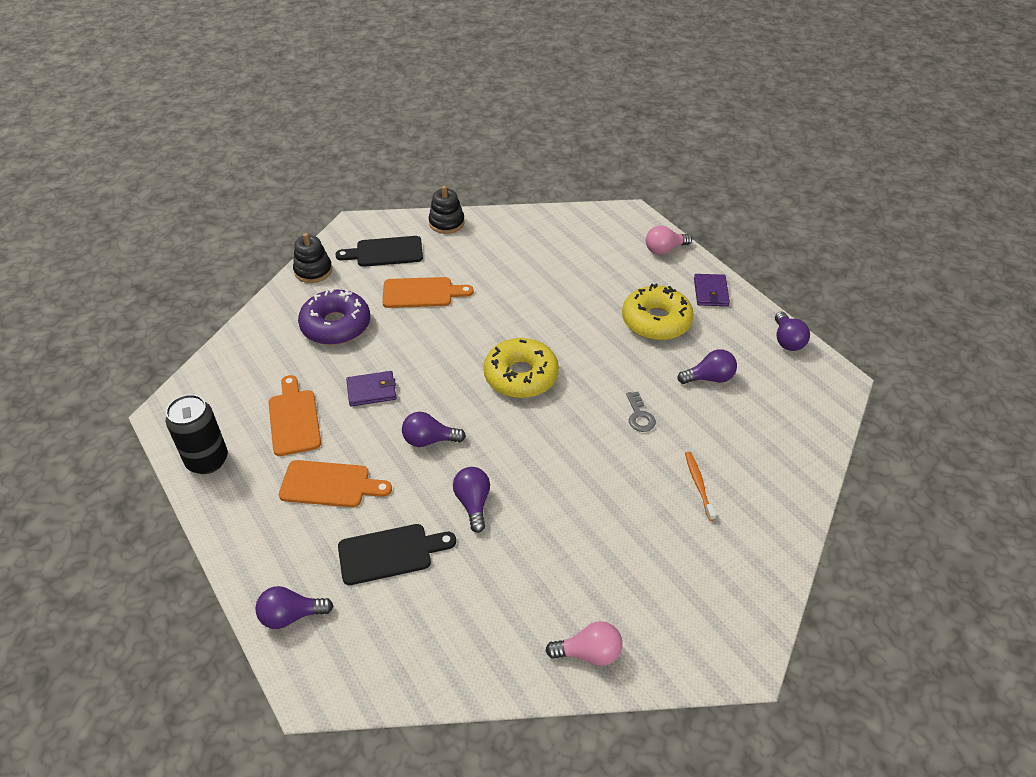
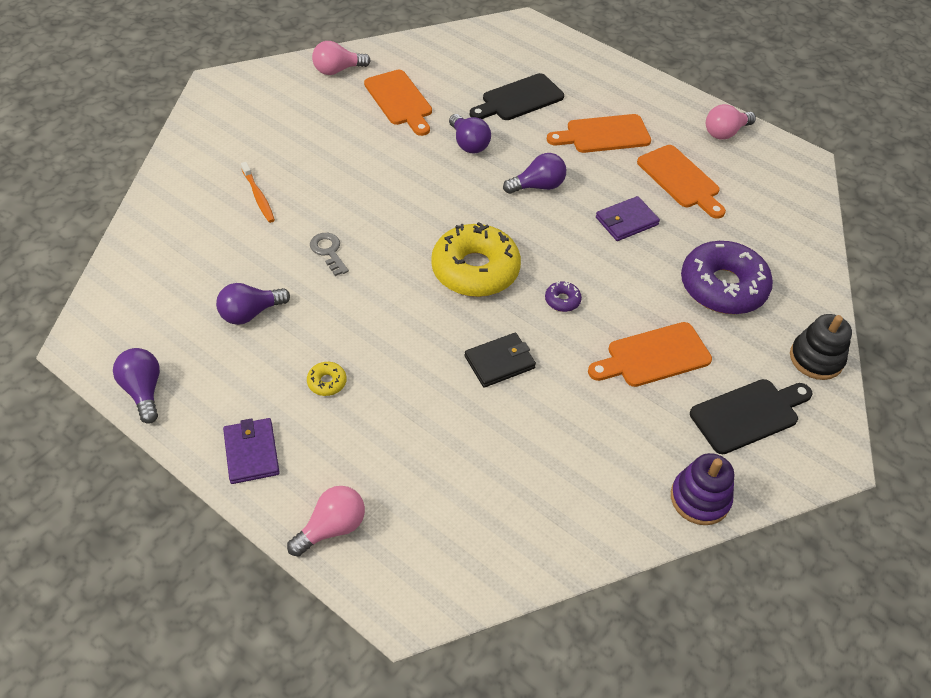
camera: 160 degrees right, 5 degrees up
black can [166,394,228,474] -> pink light bulb [706,104,756,140]
purple light bulb [255,586,333,629] -> none
black stacking toy [429,186,465,234] -> purple stacking toy [671,453,734,525]
yellow donut [622,284,694,340] -> yellow donut [307,362,347,396], size x0.40
none -> orange cutting board [364,70,432,136]
none -> black wallet [464,333,536,388]
none -> purple donut [545,281,582,312]

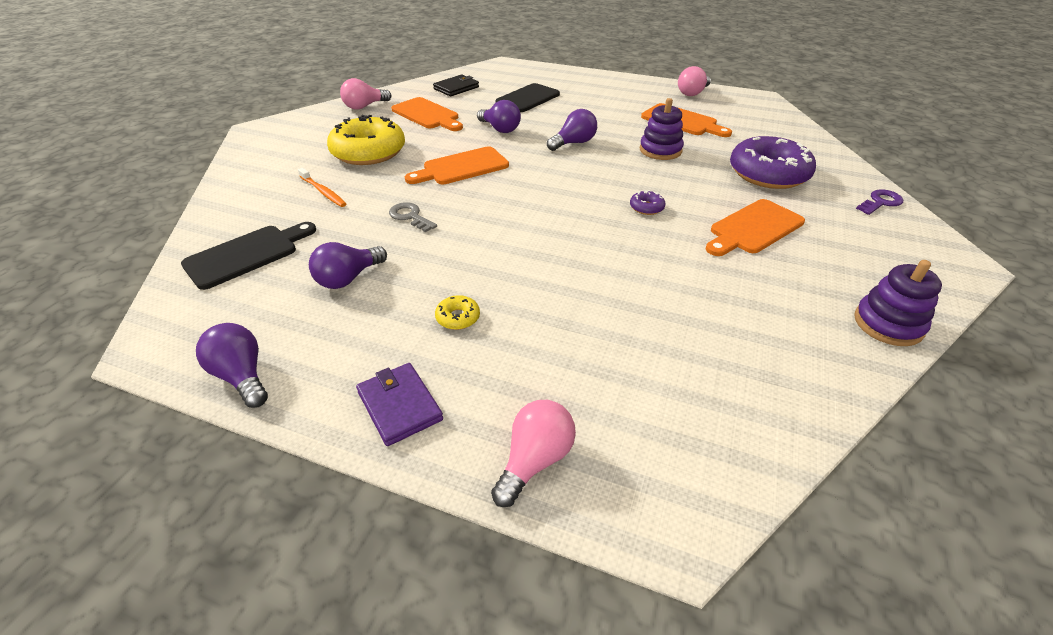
camera: 15 degrees left, 10 degrees down
yellow donut [431,222,521,297] -> yellow donut moved to [327,115,405,165]
black wallet [464,333,536,388] -> black wallet moved to [433,75,479,96]
orange cutting board [547,114,651,153] -> orange cutting board moved to [405,147,509,184]
purple wallet [596,196,660,241] -> purple stacking toy [640,98,684,160]
black cutting board [690,379,813,454] -> black cutting board moved to [181,222,316,290]
black stacking toy [790,314,852,380] -> purple key [856,190,903,215]

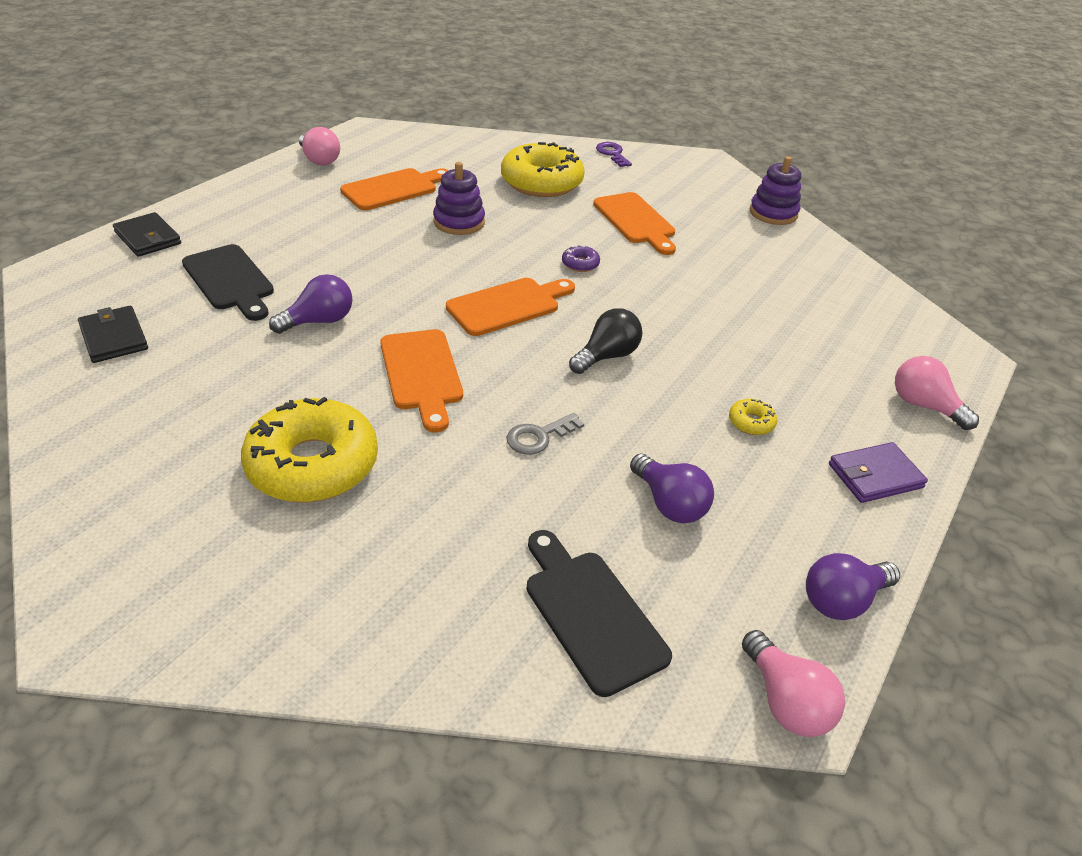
camera: 80 degrees left, 0 degrees up
orange toothbrush [298,168,346,207] -> none
pink light bulb [340,78,391,110] -> pink light bulb moved to [742,630,845,737]
orange cutting board [391,97,463,131] -> orange cutting board moved to [446,278,575,336]
purple light bulb [547,109,597,151] -> none
purple donut [730,136,816,189] -> yellow donut [501,142,585,197]
none -> black wallet [113,212,181,257]
none -> black light bulb [569,308,642,374]

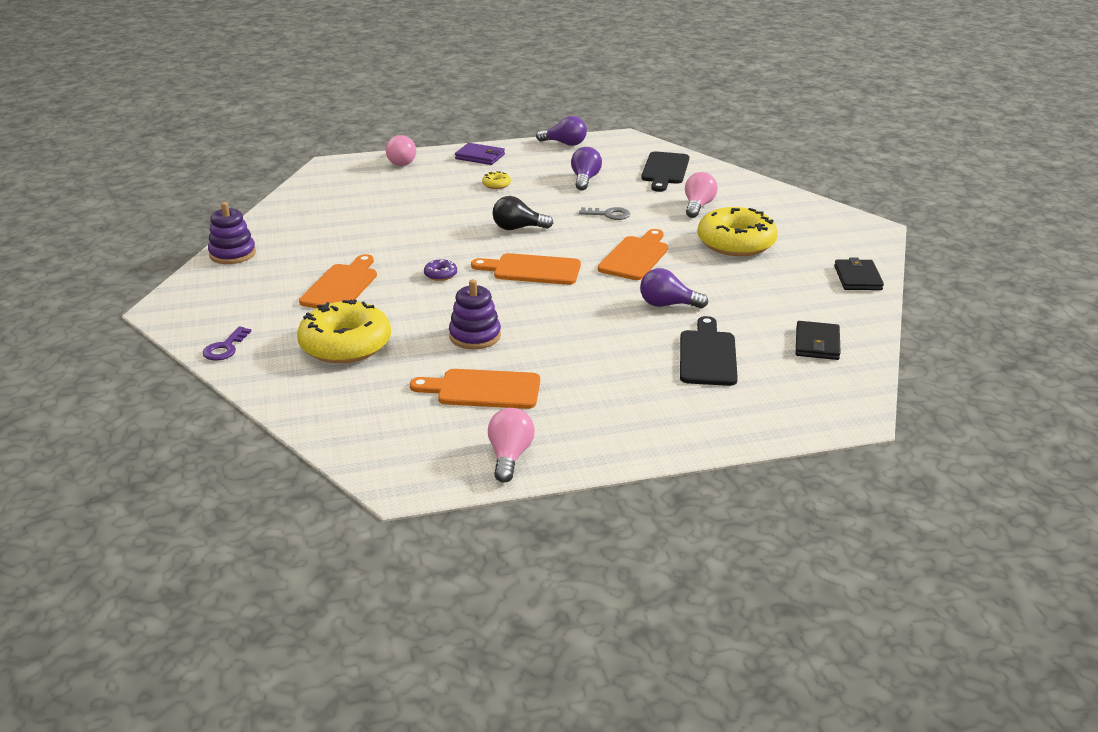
camera: 135 degrees left, 10 degrees down
black wallet [113,212,181,257] -> black wallet moved to [834,257,884,290]
pink light bulb [742,630,845,737] -> pink light bulb moved to [685,172,718,218]

